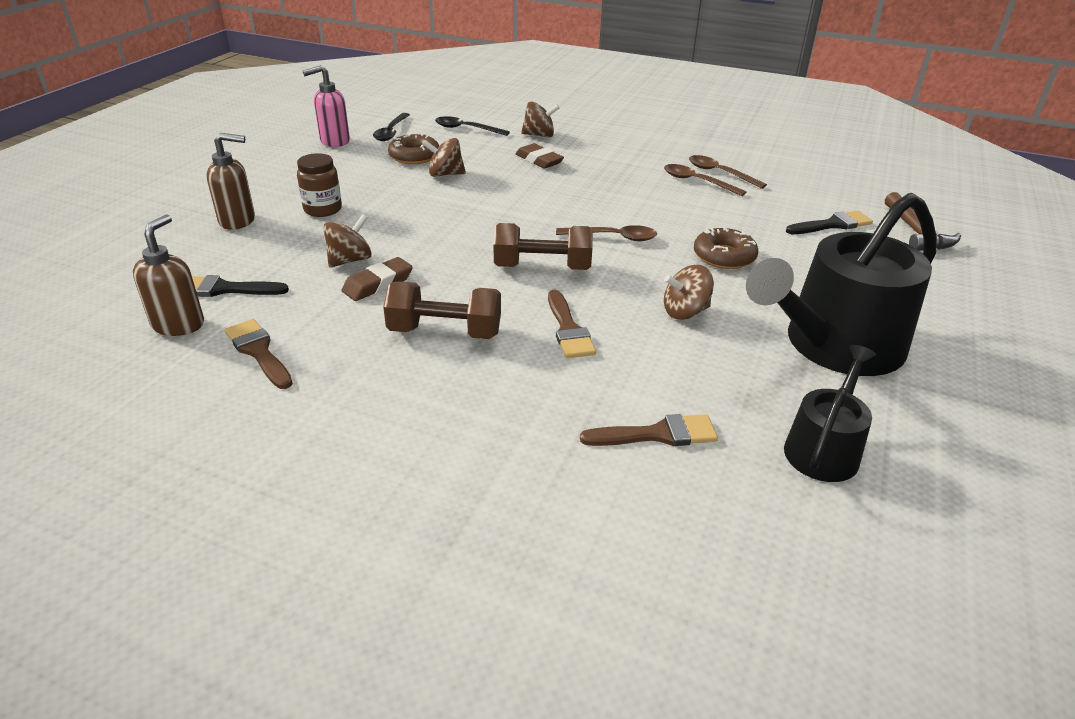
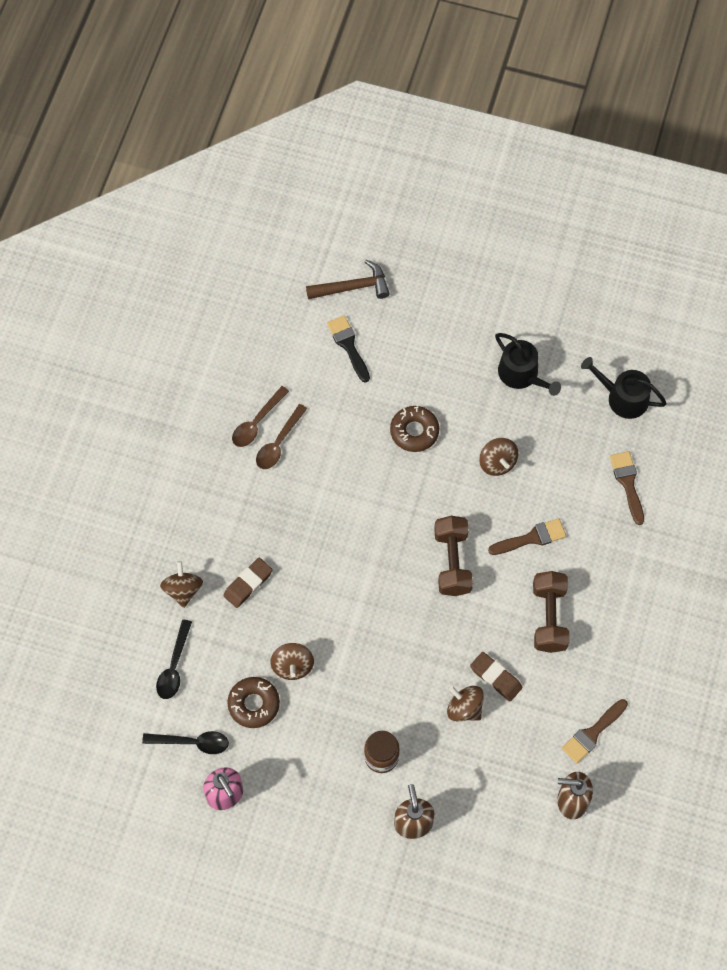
camera: 95 degrees left, 30 degrees up
black brush [192,275,289,297] -> none
brown spoon [556,225,657,241] -> none
black watering can [746,193,937,376] -> black watering can [495,333,561,396], size x0.53

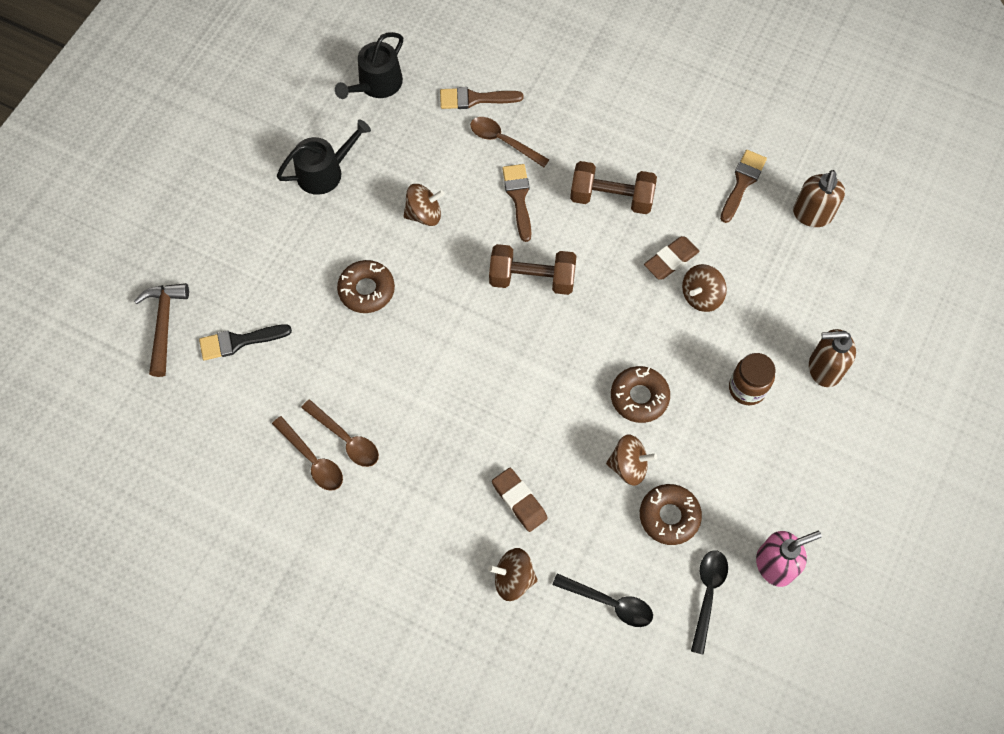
camera: 80 degrees left, 0 degrees up
brown brush [562,699,628,763] -> brown brush turned 120 degrees counterclockwise [720,150,767,223]
none -> brown spoon [470,117,549,167]
none -> brown donut [611,366,670,423]

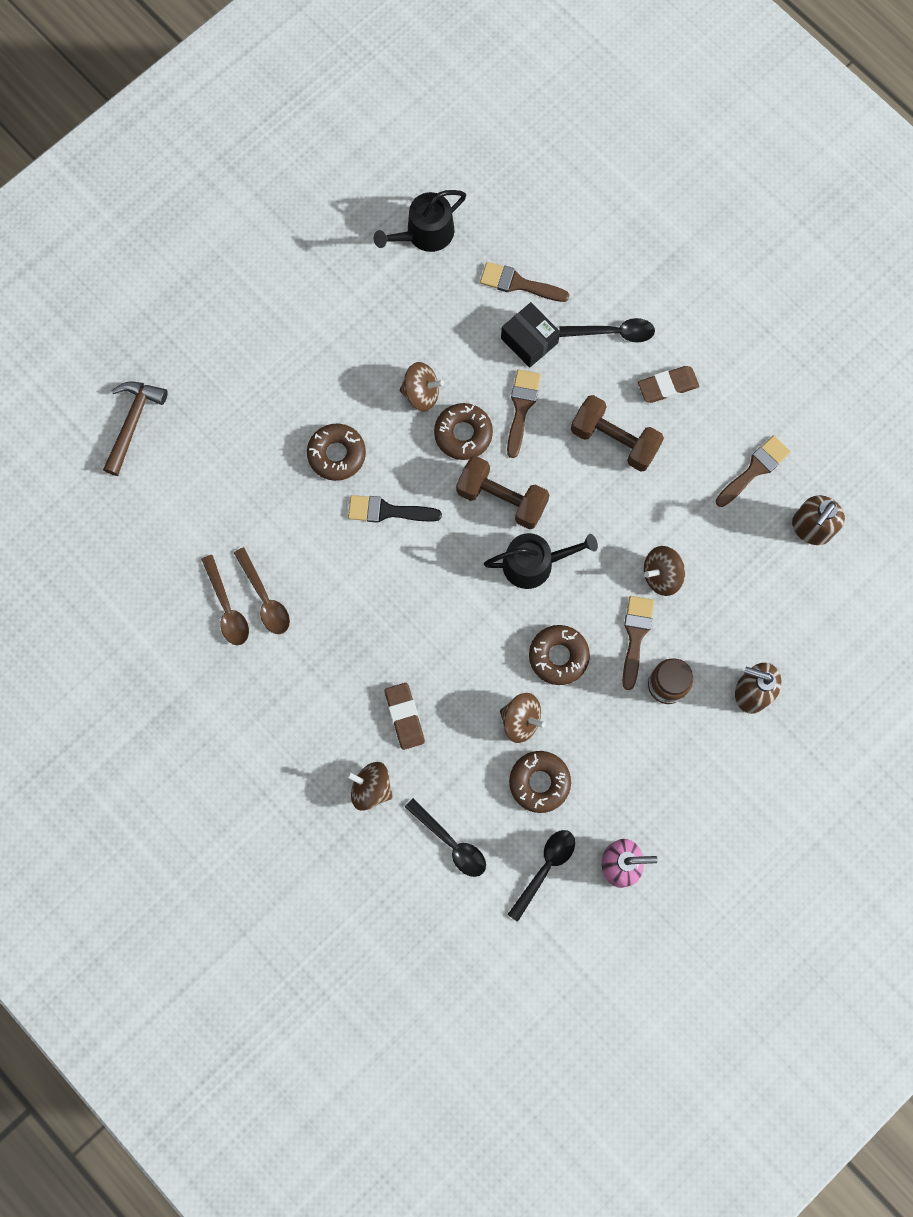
camera: 20 degrees right, 10 degrees up
black brush [199,324,292,361] -> black brush moved to [348,495,442,523]
black watering can [277,119,371,195] -> black watering can moved to [484,533,598,589]
brown spoon [470,117,549,167] -> black box [501,302,560,368]
brown eraser [644,236,699,280] -> brown eraser moved to [638,366,699,403]
none -> brown donut [434,403,493,460]
none -> black spoon [560,318,655,342]
none -> brown brush [623,596,654,690]

